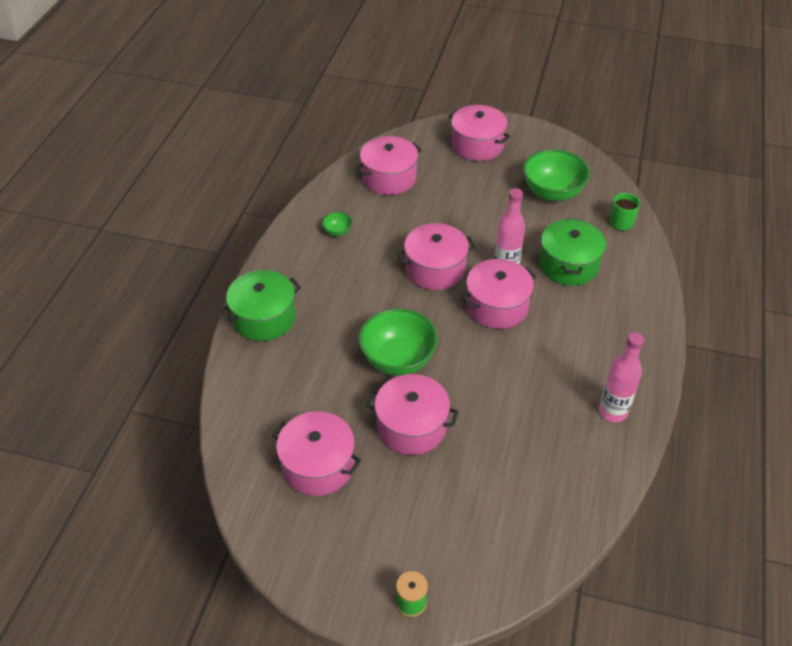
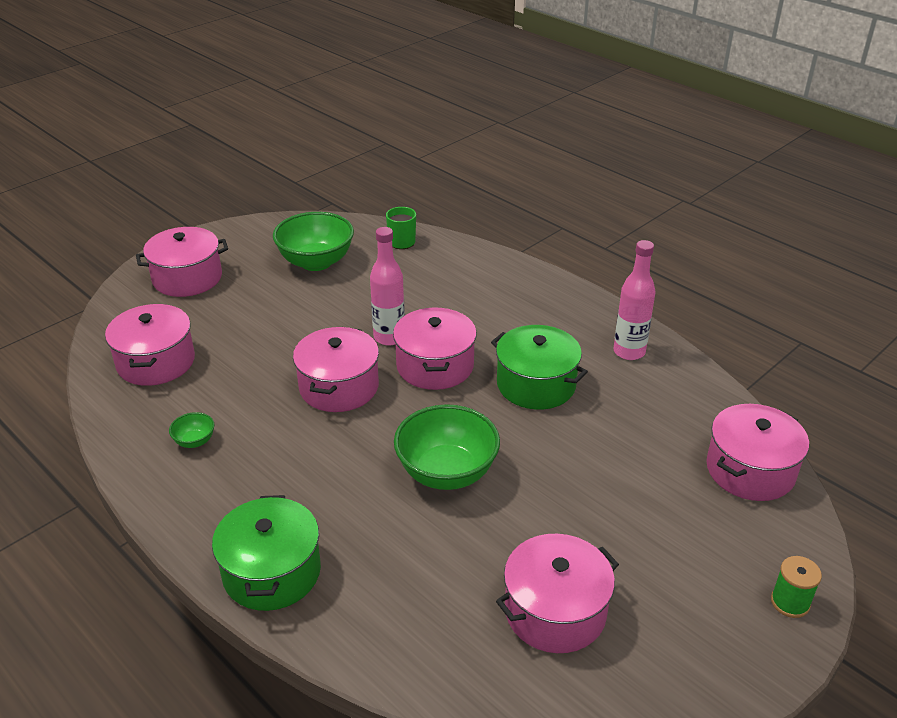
camera: 60 degrees left, 10 degrees down
pink pot [366,374,459,455] -> pink pot moved to [706,404,809,501]
green pot [539,218,606,286] -> green pot moved to [491,325,588,410]

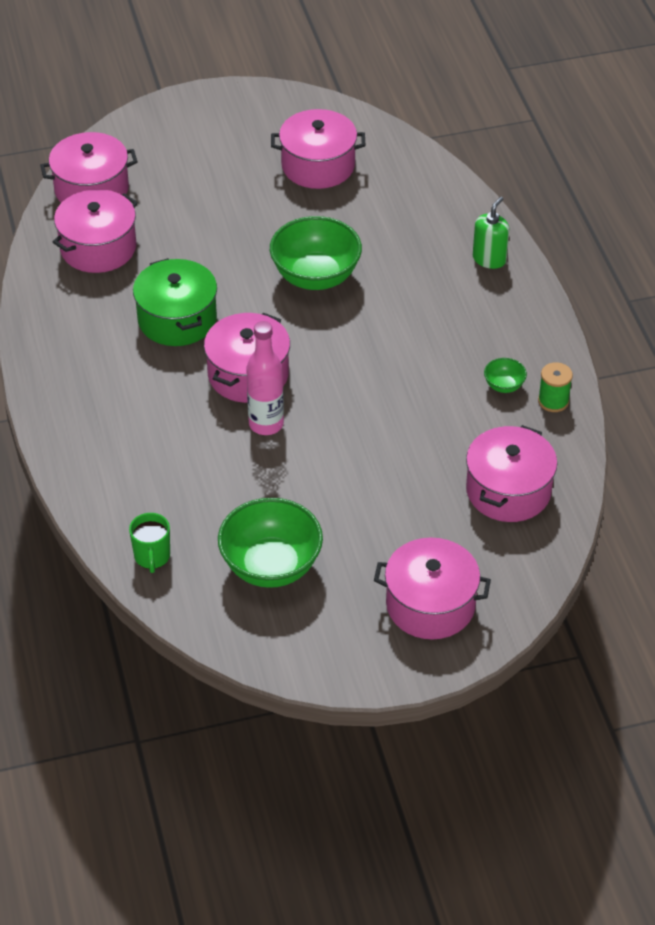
camera: 150 degrees left, 10 degrees up
green pot [212,495,321,611] -> green soap dispenser [473,196,509,269]
pink pot [293,327,379,412] -> pink pot moved to [52,189,138,273]
pink bottle [613,240,655,360] -> none
green spool [771,556,822,618] -> green spool moved to [538,362,573,412]

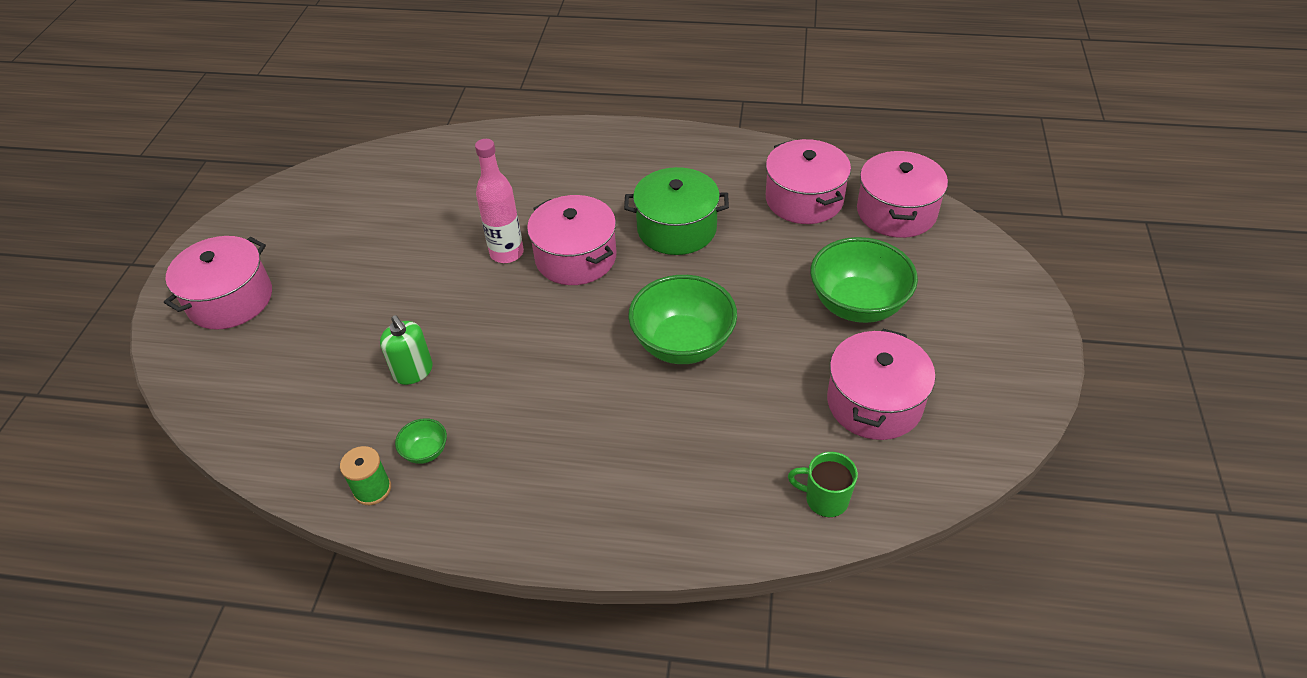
camera: 115 degrees right, 0 degrees up
green mug [129,513,170,573] -> green mug moved to [788,452,858,517]
green bowl [218,498,323,588] -> green bowl moved to [810,237,918,323]
pink pot [466,425,557,522] -> none
green soap dispenser [473,196,509,269] -> green soap dispenser moved to [380,315,433,385]

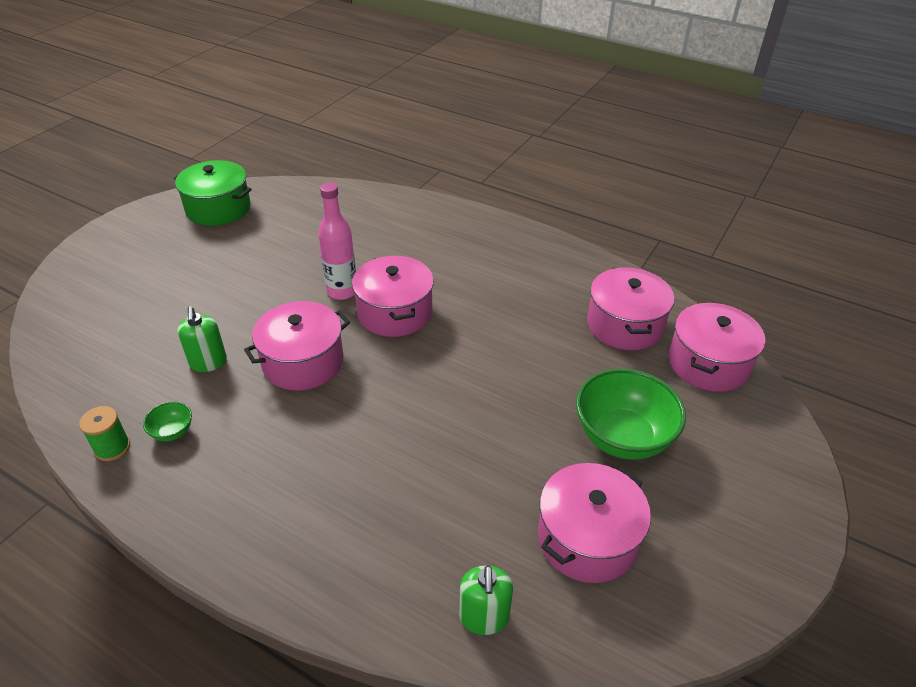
camera: 20 degrees right, 5 degrees down
pink pot [164,236,272,330] -> pink pot moved to [244,301,350,391]
green pot [624,167,729,255] -> green pot moved to [174,160,252,226]
green bowl [628,275,737,364] -> none
green mug [788,452,858,517] -> green soap dispenser [459,565,513,635]

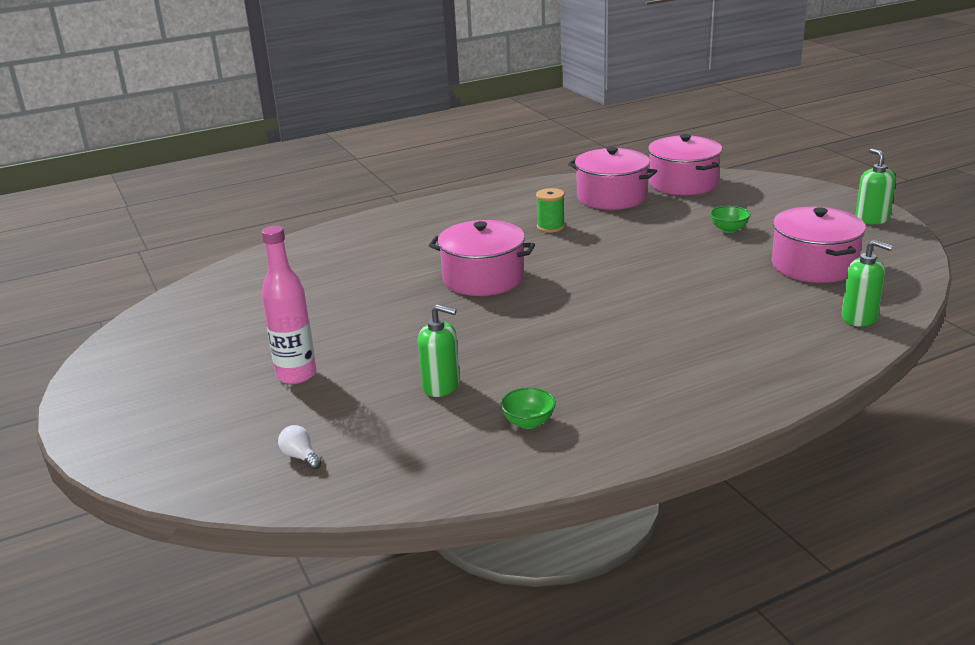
camera: 55 degrees left, 15 degrees down
green spool [79,406,130,461] -> green spool moved to [536,188,565,233]
green pot [174,160,252,226] -> none
pink pot [244,301,350,391] -> none
pink bottle [318,183,356,300] -> pink bottle moved to [261,226,316,384]
green bowl [576,369,686,460] -> green bowl [710,206,751,233], size x0.44
none -> white light bulb [278,425,322,470]
none -> green soap dispenser [855,148,896,225]

